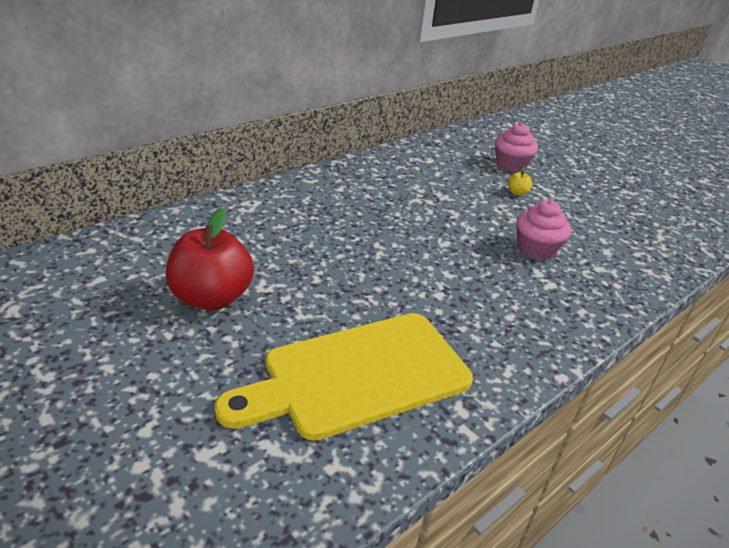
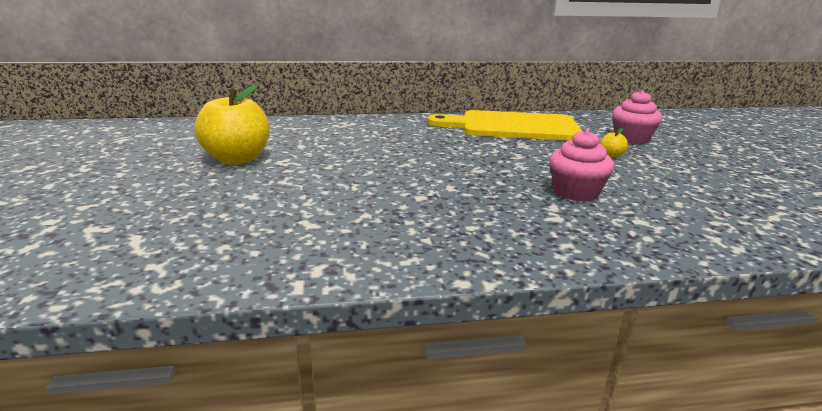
camera: 35 degrees right, 10 degrees down
red apple [166,209,254,310] -> yellow apple [195,84,269,165]
yellow cutting board [215,313,473,441] -> yellow cutting board moved to [427,110,583,141]

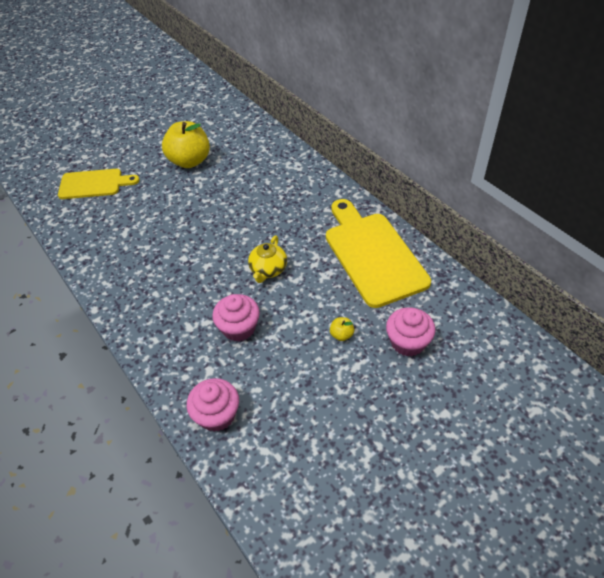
camera: 65 degrees right, 25 degrees up
none -> yellow cutting board [58,169,140,199]
none -> pink cupcake [187,378,239,432]
none -> yellow teapot [248,235,287,283]

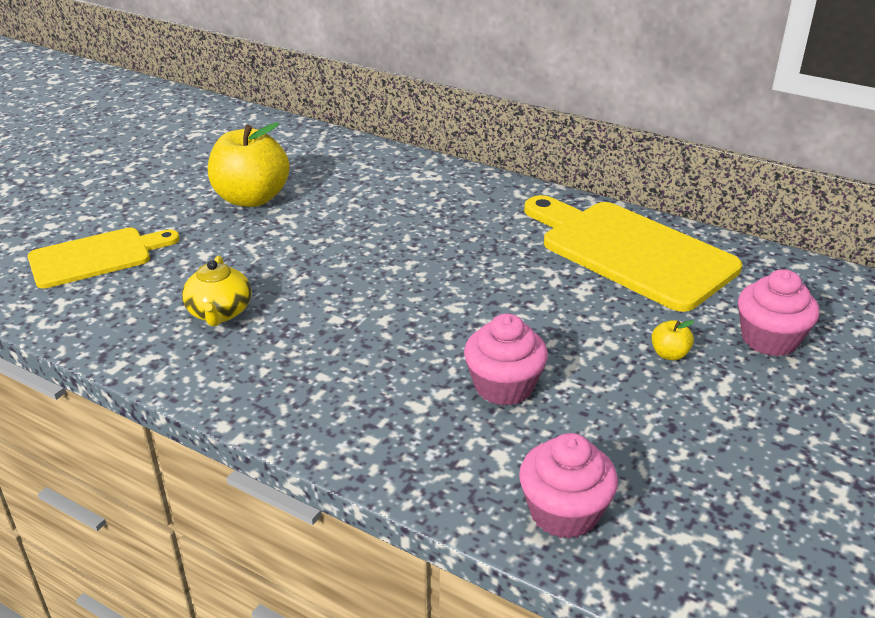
camera: 25 degrees left, 15 degrees down
yellow teapot [248,235,287,283] -> yellow teapot moved to [182,255,252,326]

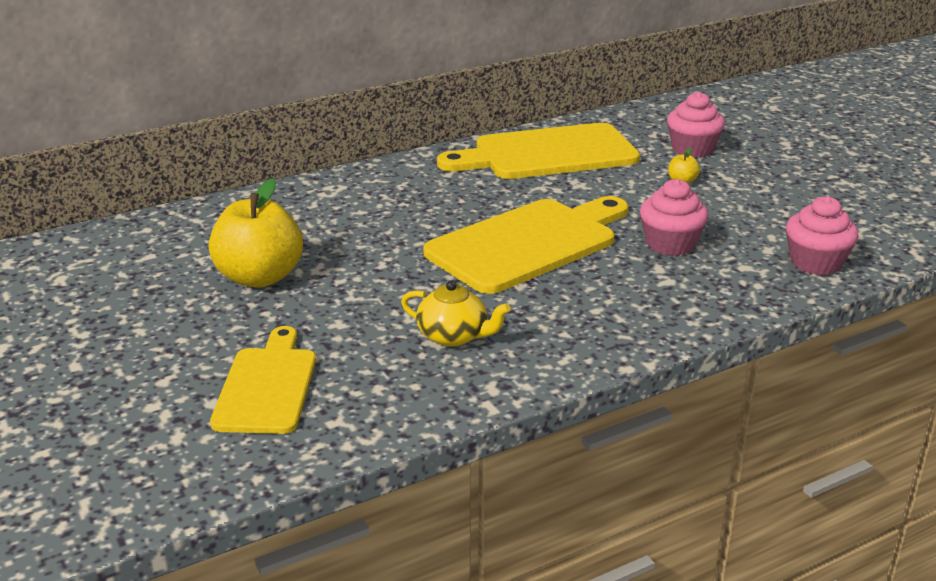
camera: 60 degrees left, 5 degrees down
none -> yellow cutting board [423,196,629,294]

